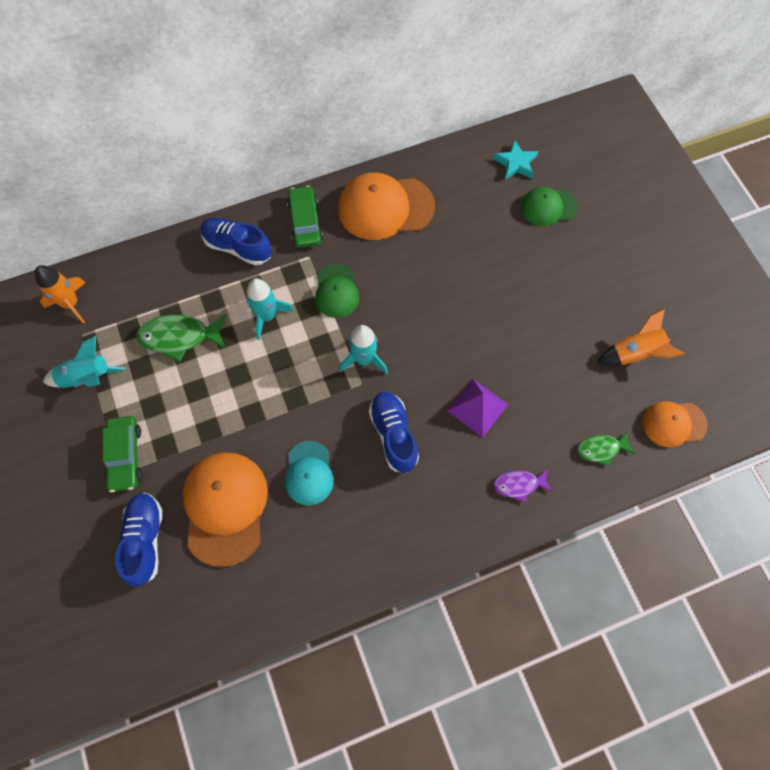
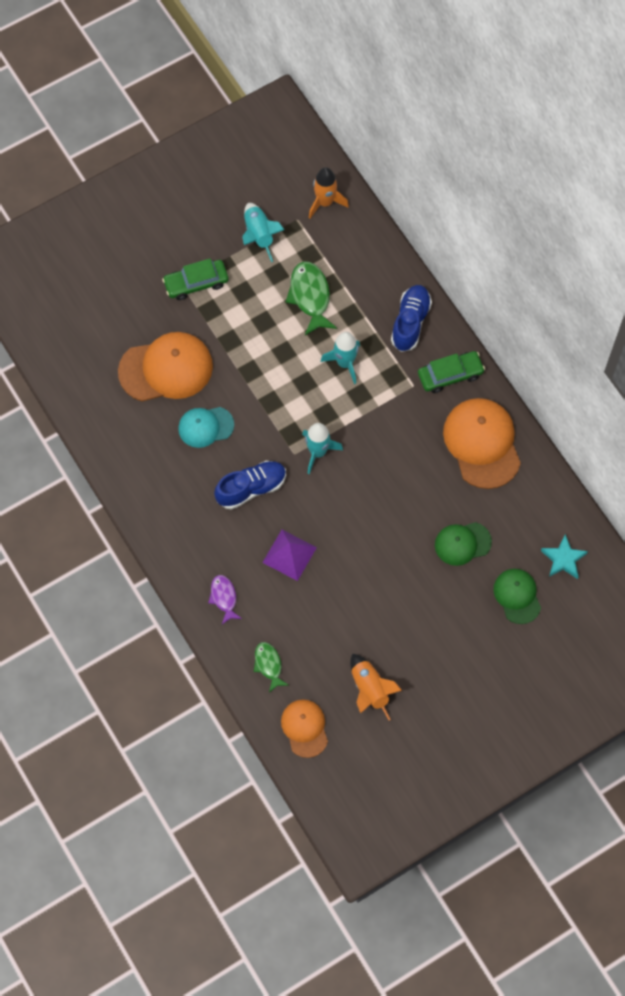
camera: 80 degrees right, 0 degrees up
blue shoe [115,493,163,587] -> none
green cap [315,264,359,318] -> green cap moved to [435,522,492,566]

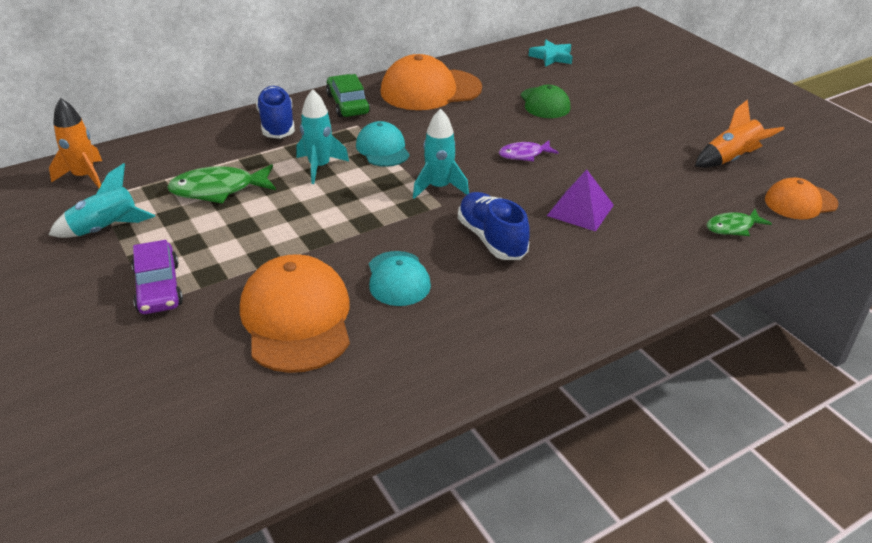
camera: 90 degrees left, 30 degrees down
green car [162,259,228,300] -> purple car [131,240,183,314]
purple fish [208,575,242,624] -> purple fish moved to [499,140,559,162]
blue shoe [391,285,432,352] -> blue shoe turned 60 degrees clockwise [256,86,295,139]
green cap [494,569,541,624] -> none
none -> turquoise cap [356,121,410,167]

